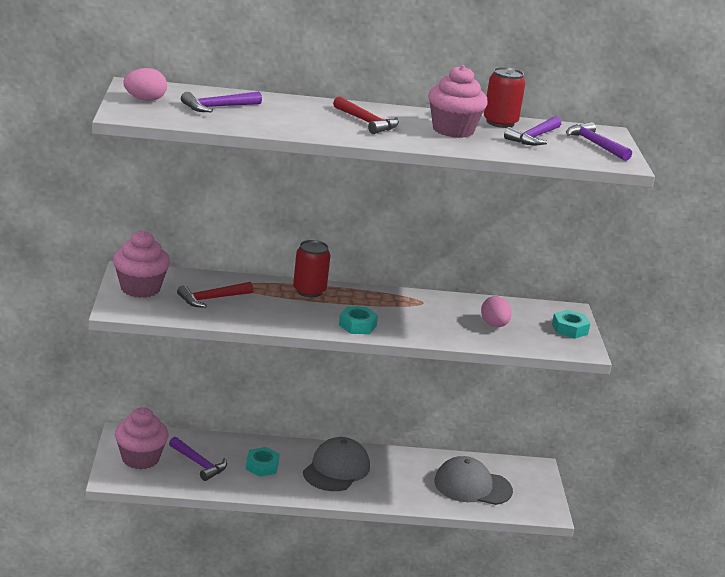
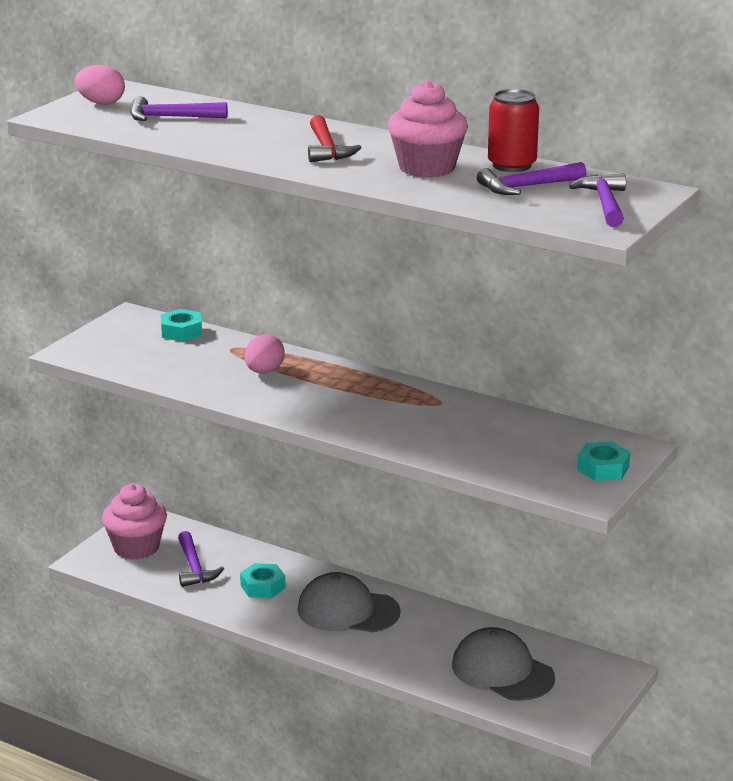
camera: 35 degrees right, 0 degrees up
pink cupcake [113,231,170,298] -> none
red hammer [177,282,253,308] -> none
red can [293,240,330,297] -> none
grey cap [303,437,370,491] -> grey cap turned 135 degrees counterclockwise [298,572,401,633]
turquoise nut [339,306,378,334] -> turquoise nut moved to [161,309,202,342]
pink egg [481,296,512,327] -> pink egg moved to [244,334,285,373]

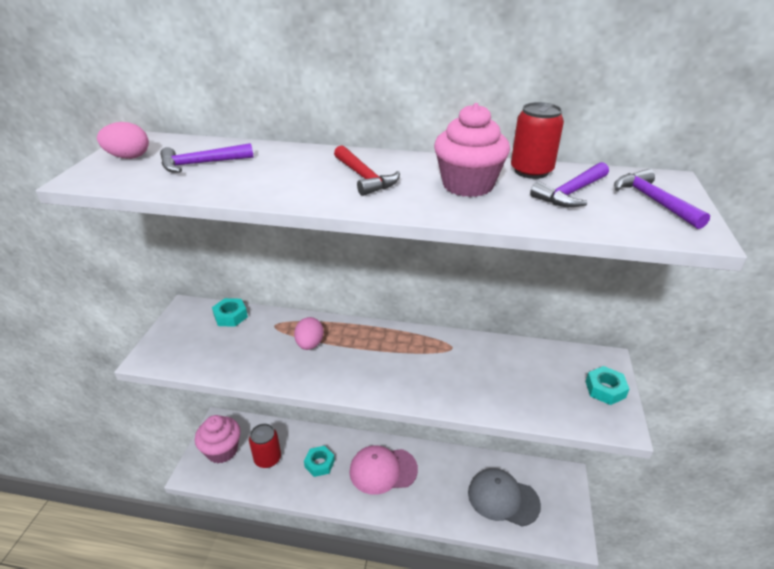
camera: 20 degrees left, 10 degrees up
purple hammer [178,531,224,587] -> red can [249,424,281,468]
grey cap [298,572,401,633] -> pink cap [349,445,418,495]

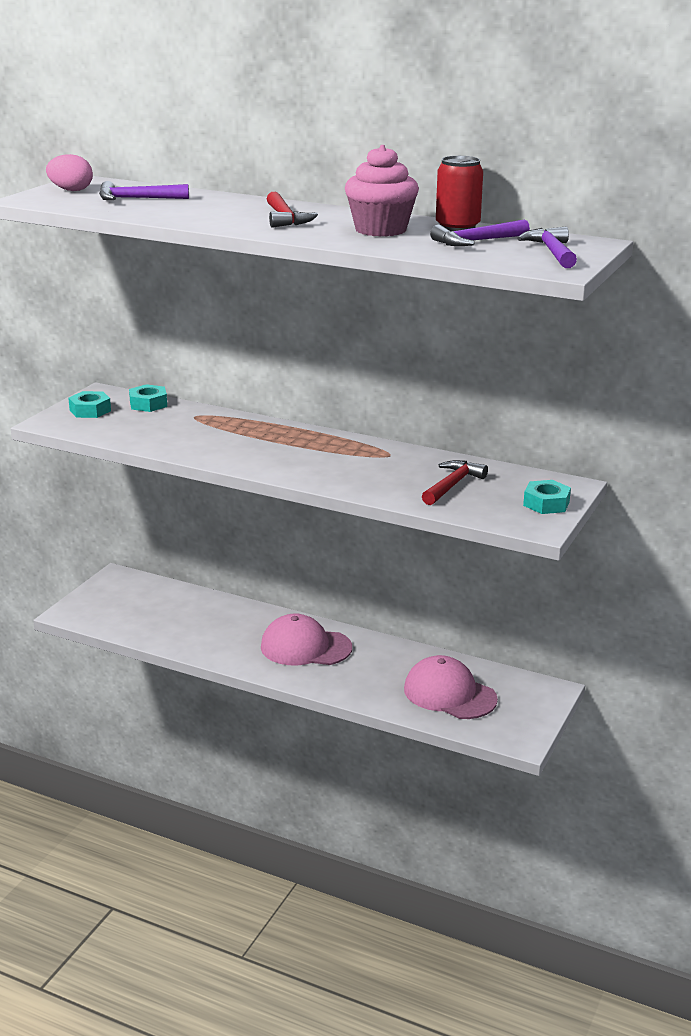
camera: 15 degrees right, 10 degrees down
pink cupcake [195,415,241,463] -> none
red can [249,424,281,468] -> none
pink egg [294,317,324,350] -> none
turquoise nut [304,446,335,477] -> turquoise nut moved to [68,391,111,418]
grey cap [468,468,541,527] -> pink cap [404,655,498,719]
none -> red hammer [422,460,488,505]

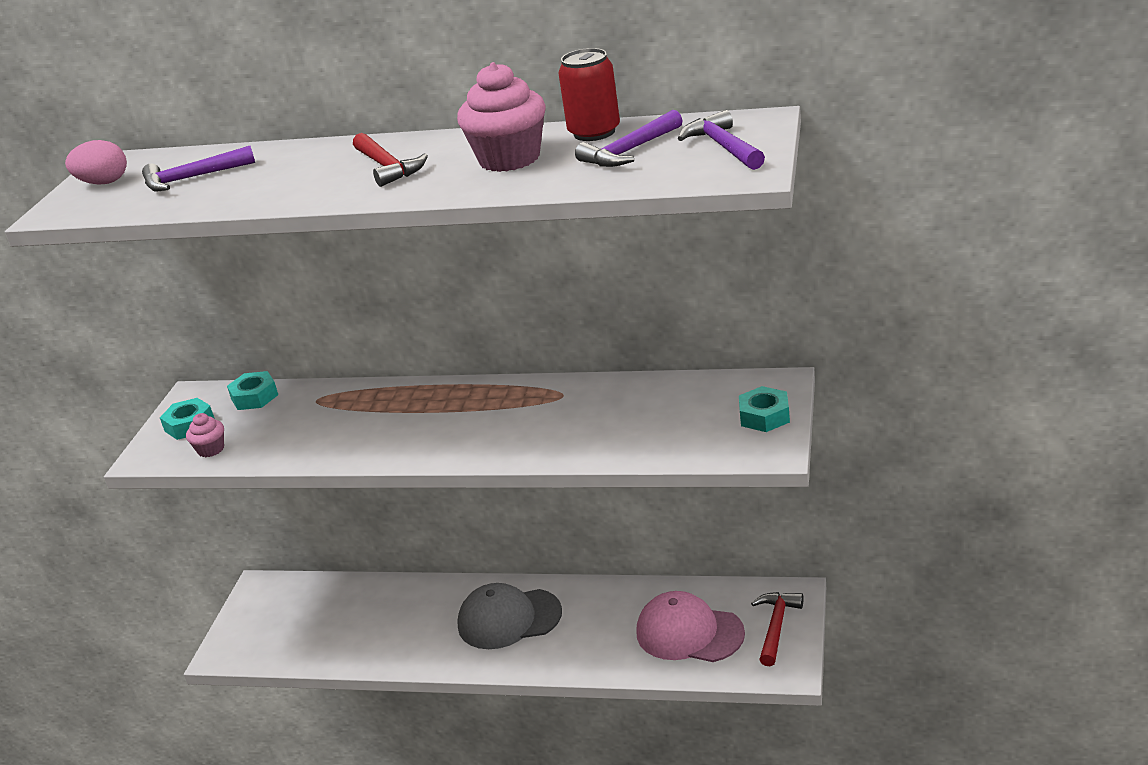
camera: 10 degrees left, 5 degrees up
pink cap [261,614,352,665] -> grey cap [457,583,562,649]
red hammer [422,460,488,505] -> red hammer moved to [751,592,804,666]
none -> pink cupcake [186,413,224,457]

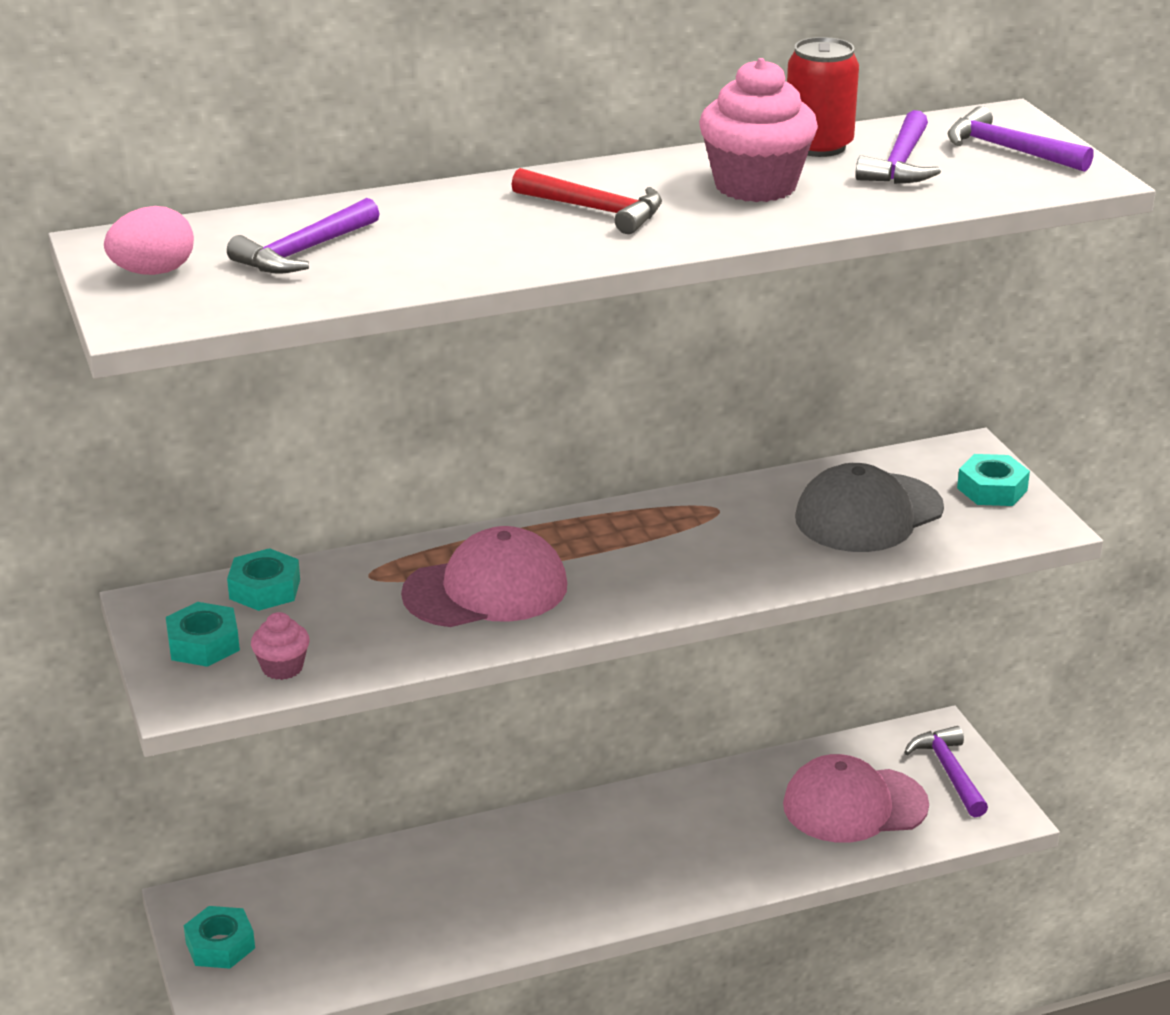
camera: 35 degrees left, 0 degrees up
grey cap [457,583,562,649] -> grey cap moved to [795,463,944,552]
red hammer [751,592,804,666] -> purple hammer [904,726,988,818]
none -> turquoise nut [184,906,255,969]
none -> pink cap [401,526,567,627]

